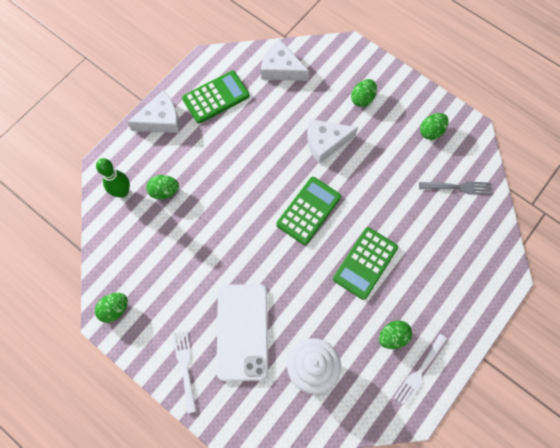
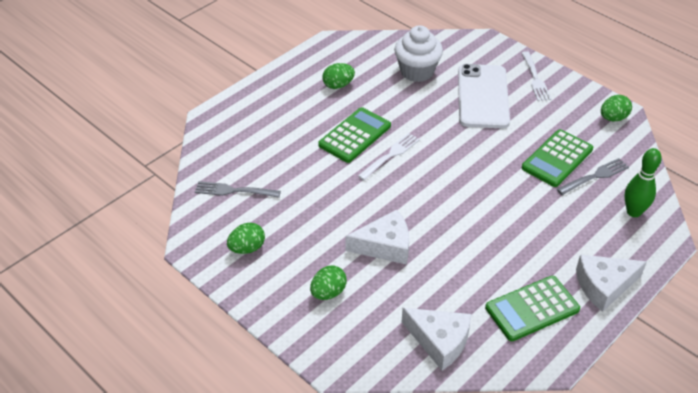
camera: 175 degrees left, 25 degrees down
green egg [146,175,179,200] -> none
green calculator [276,177,341,245] -> green calculator moved to [522,129,593,187]
white fork [394,334,447,407] -> white fork moved to [358,133,420,180]
none -> grey fork [557,158,629,195]

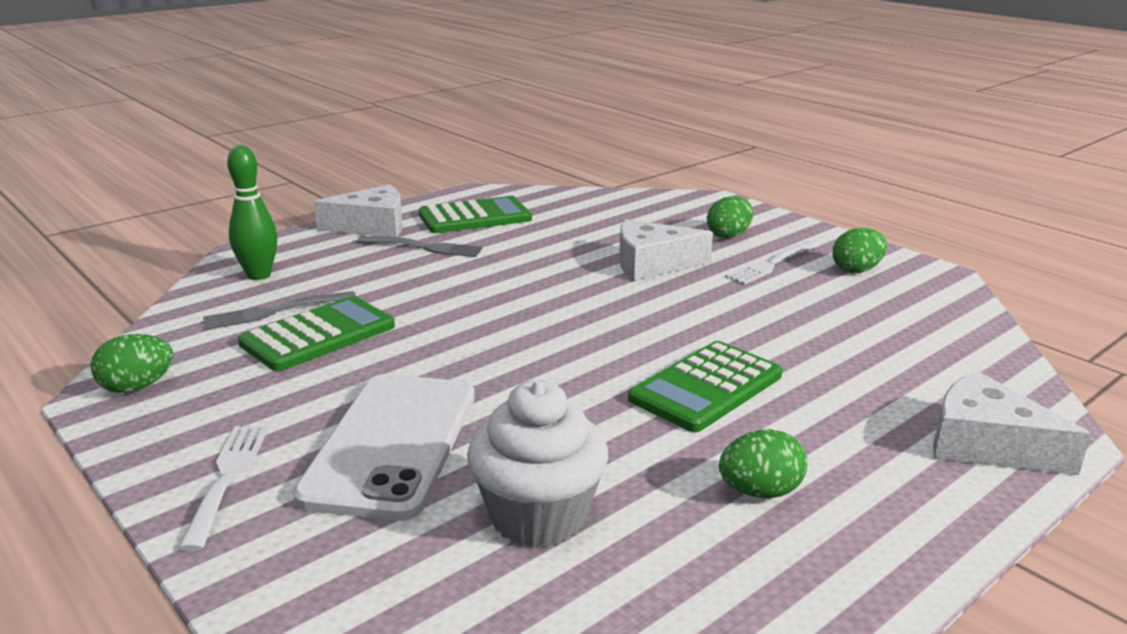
camera: 175 degrees left, 20 degrees down
grey fork [195,181,281,198] -> grey fork moved to [357,236,483,257]
white fork [358,133,420,180] -> white fork moved to [725,241,819,285]
white cheese [402,308,471,370] -> white cheese moved to [933,371,1091,475]

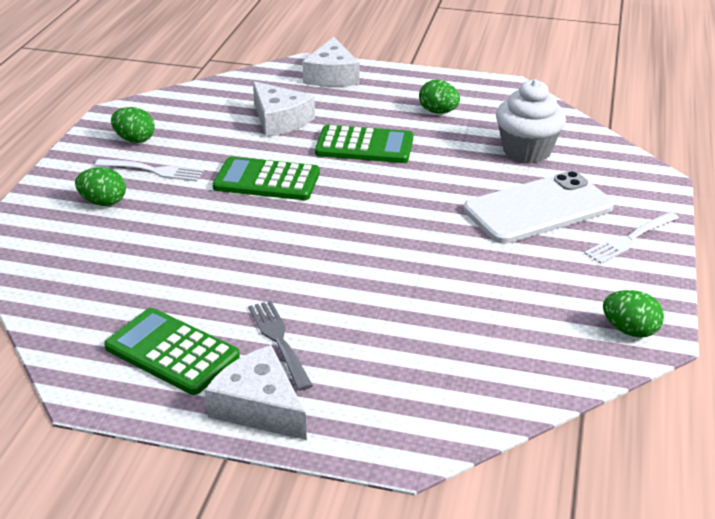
camera: 125 degrees left, 10 degrees up
grey fork [203,291,357,330] -> none
green bowling pin [227,145,277,280] -> none
green calculator [238,296,395,371] -> green calculator moved to [213,157,320,200]
white cheese [619,219,713,281] -> white cheese moved to [253,81,315,137]

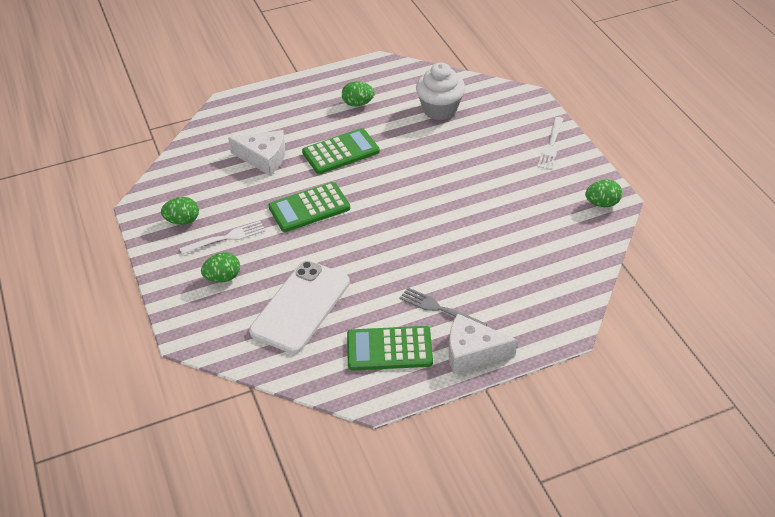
camera: 35 degrees left, 10 degrees up
white cheese [302,37,360,87] -> none
white phone [464,171,614,244] -> white phone moved to [249,261,350,354]

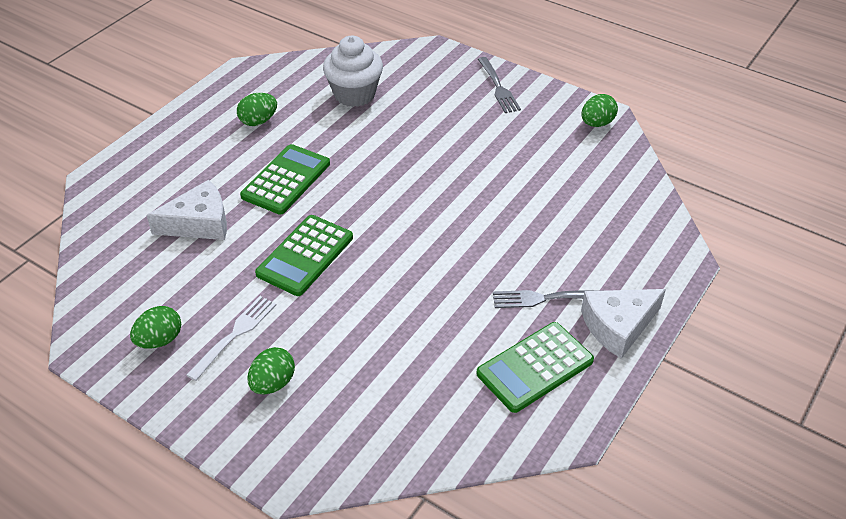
camera: 35 degrees left, 0 degrees up
white phone [249,261,350,354] -> none
white fork [538,117,563,170] -> grey fork [478,57,521,113]

